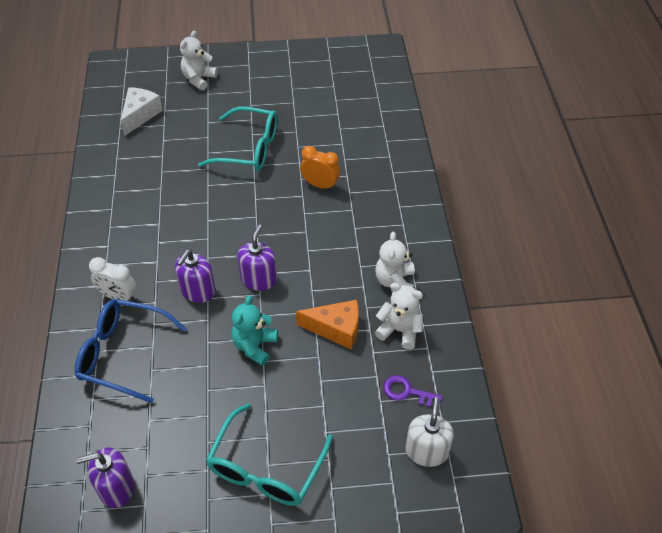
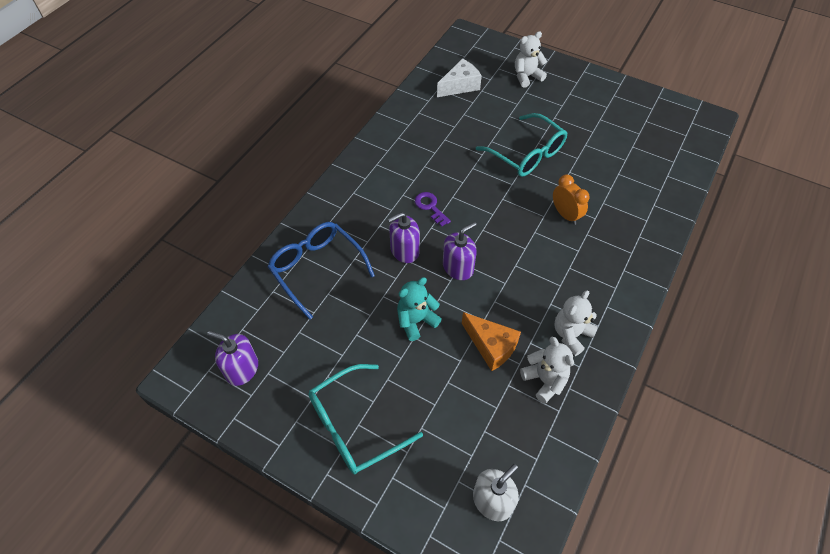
camera: 35 degrees right, 5 degrees up
white clock [89,257,136,302] -> none
purple key [383,375,442,407] -> purple key moved to [415,192,451,227]

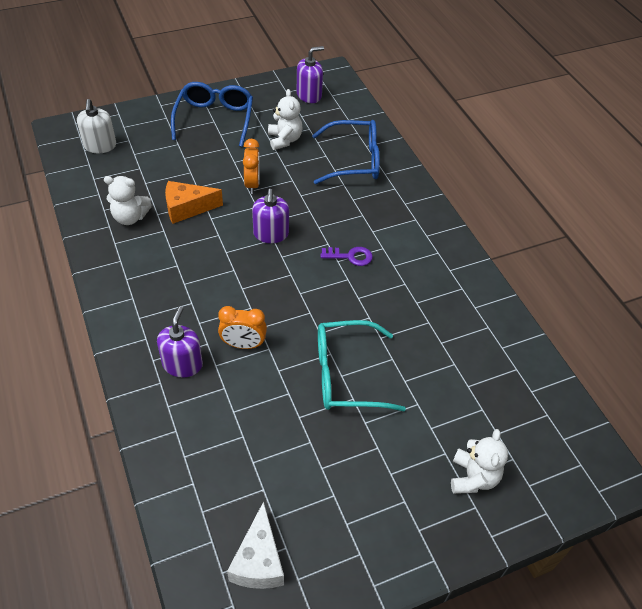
camera: 125 degrees right, 5 degrees down
turquoise glasses [308,364,423,475] -> blue glasses [171,82,253,147]
purple soap dispenser [388,212,420,263] -> purple soap dispenser moved to [157,306,203,378]
turquoise teddy bear [397,277,442,341] -> orange clock [243,139,260,194]
white cheese [437,59,482,97] -> white cheese moved to [227,501,284,589]
white teddy bear [554,290,598,356] -> white teddy bear moved to [268,89,302,150]

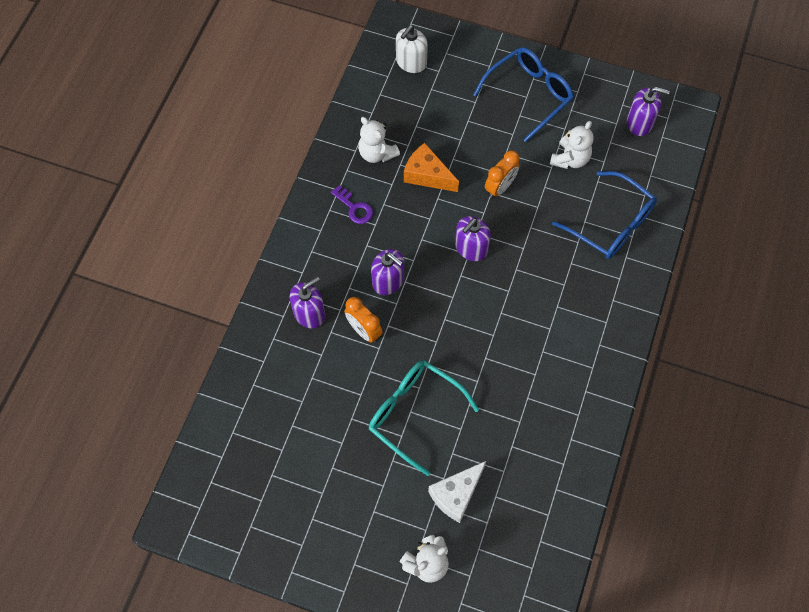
camera: 45 degrees right, 15 degrees up
white cheese [227,501,284,589] -> white cheese moved to [428,461,486,523]
purple key [320,247,373,266] -> purple key moved to [331,185,373,224]
none -> purple soap dispenser [371,249,404,295]

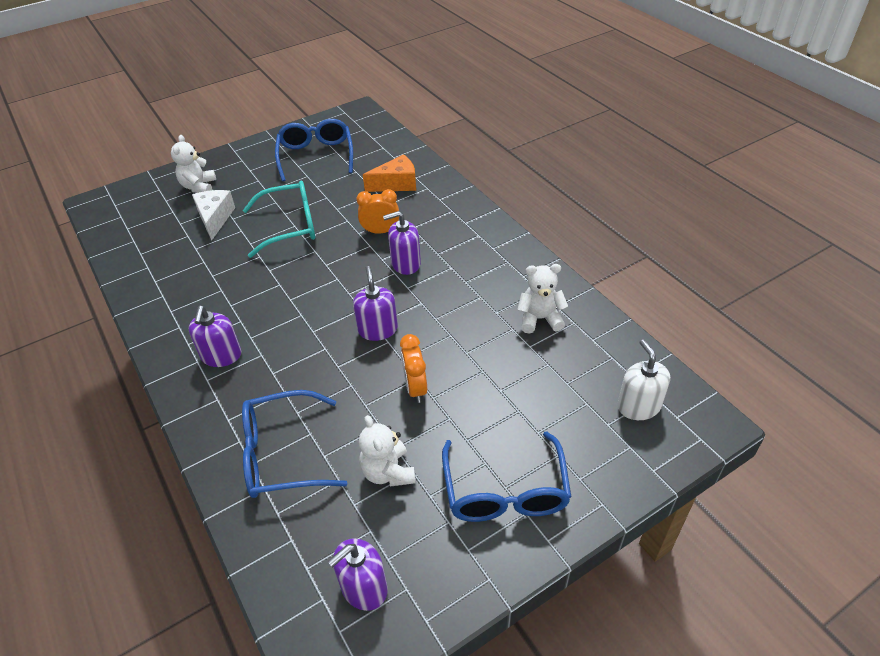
camera: 130 degrees right, 20 degrees down
purple soap dispenser [290,277,325,328] -> purple soap dispenser moved to [189,306,241,367]
purple key [331,185,373,224] -> none
orange cheese [404,143,459,192] -> orange cheese moved to [363,154,416,192]
none -> blue glasses [275,119,353,181]

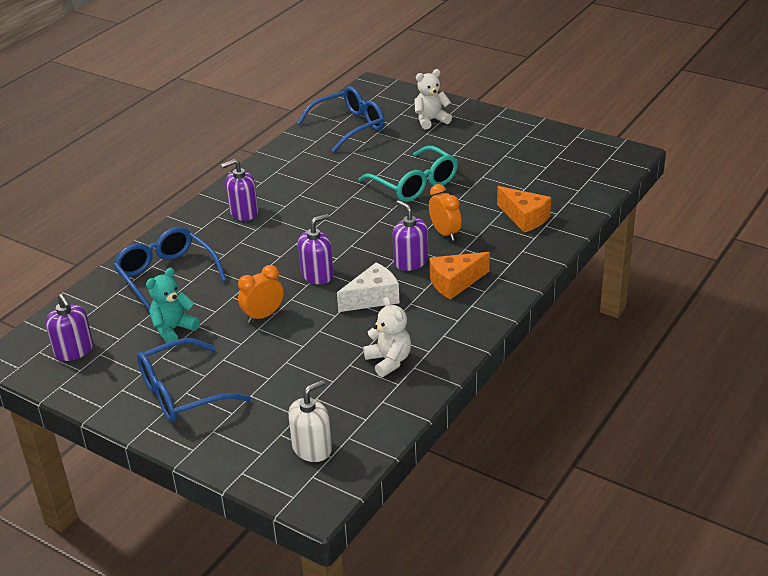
camera: 65 degrees right, 10 degrees down
white cheese [192,190,235,241] -> white cheese moved to [337,263,399,312]
blue glasses [275,119,353,181] -> blue glasses moved to [297,86,385,152]
purple soap dispenser [328,538,388,611] -> purple soap dispenser turned 150 degrees counterclockwise [46,294,93,361]
white teddy bear [359,415,415,487] -> turquoise teddy bear [146,268,200,343]
none -> orange cheese [429,252,490,300]

